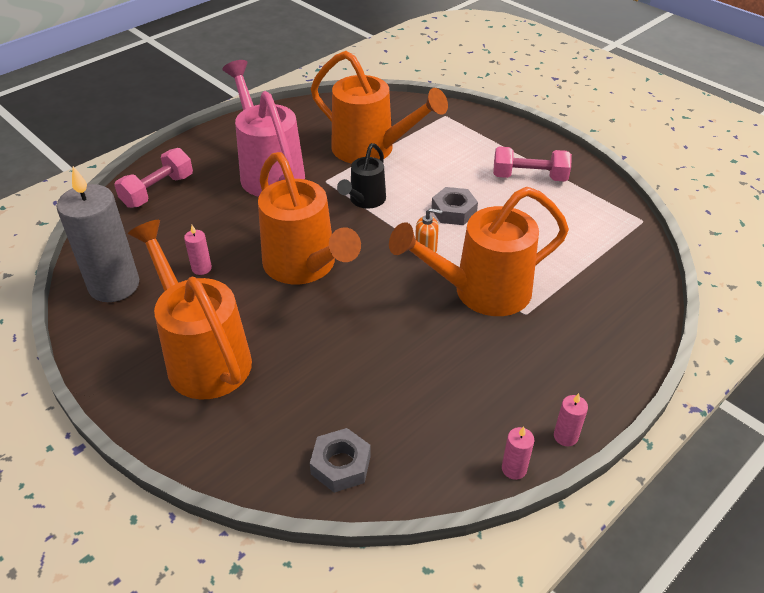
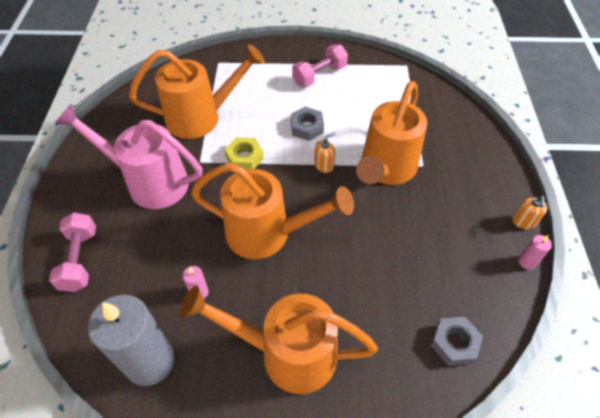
camera: 45 degrees left, 10 degrees up
black watering can [337,143,386,209] -> yellow nut [225,137,264,170]
pink candle [554,393,588,446] -> orange soap dispenser [512,195,547,229]

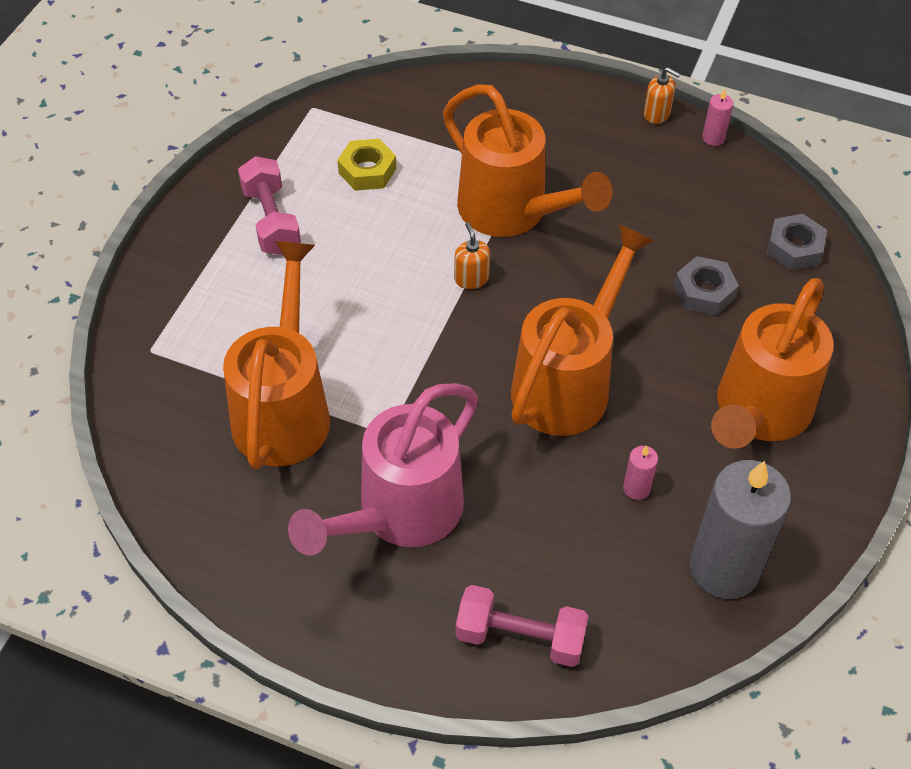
camera: 70 degrees left, 0 degrees up
yellow nut [225,137,264,170] -> yellow nut moved to [337,139,396,191]
grey nut [291,107,324,141] -> grey nut moved to [674,256,739,316]

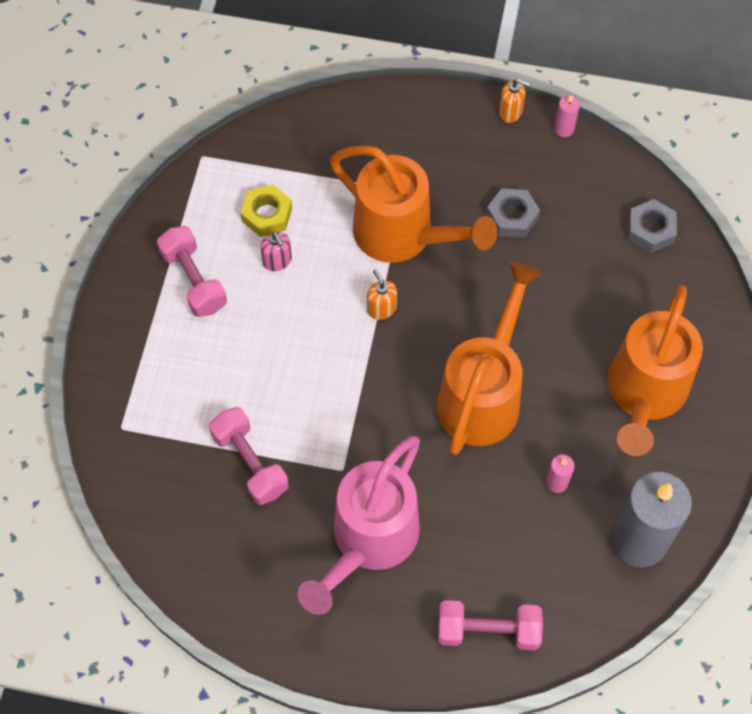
camera: 10 degrees left, 10 degrees up
orange watering can [223,241,330,469] -> pink dumbbell [209,407,289,505]
grey nut [674,256,739,316] -> grey nut moved to [486,188,540,238]
none -> pink soap dispenser [260,232,292,271]

